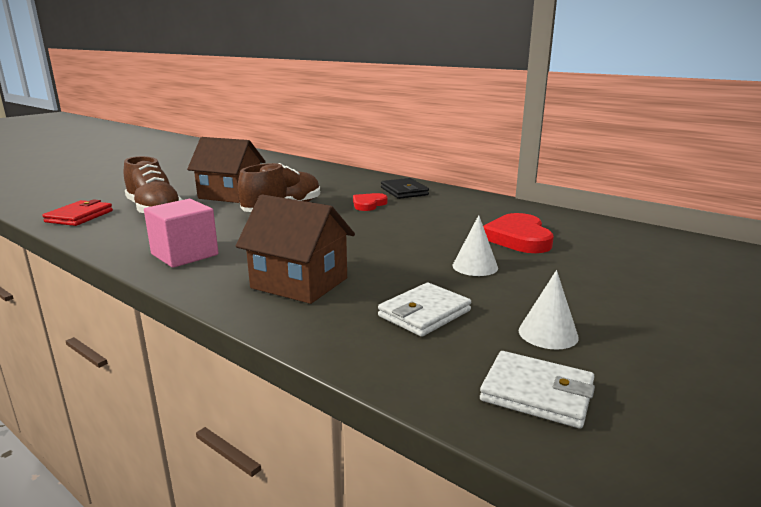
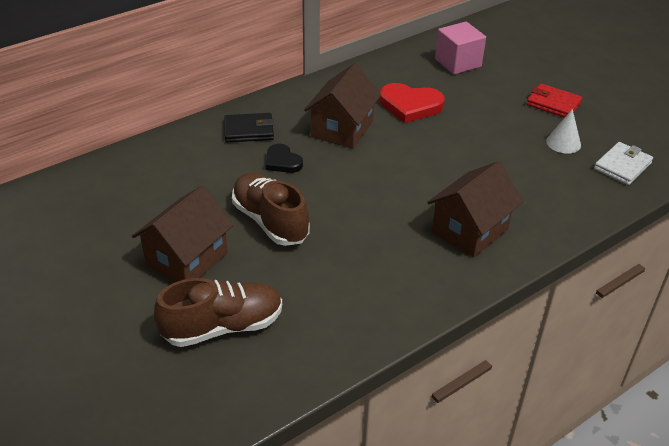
camera: 75 degrees left, 20 degrees up
red wallet [42,199,113,226] -> red wallet moved to [527,84,582,118]
pink cube [144,199,218,268] -> pink cube moved to [435,22,486,75]
red heart [353,193,387,211] -> black heart [266,144,303,173]
white wallet [378,282,471,337] -> none
white cone [453,215,498,276] -> none
none -> brown house [304,64,381,149]

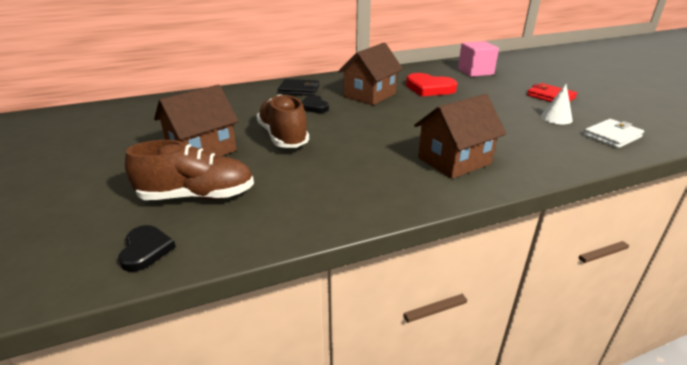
camera: 15 degrees right, 10 degrees down
none -> black heart [118,225,176,272]

